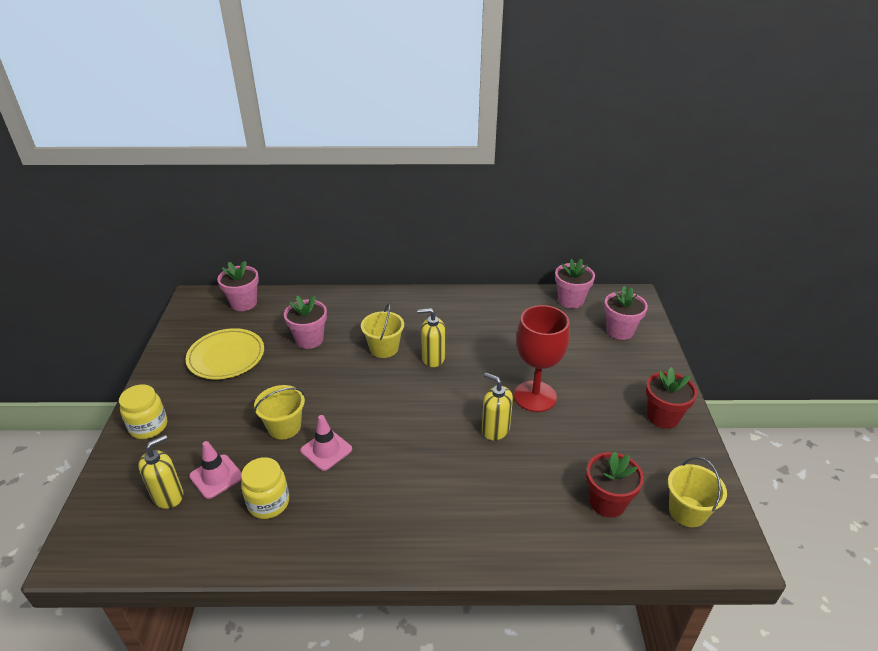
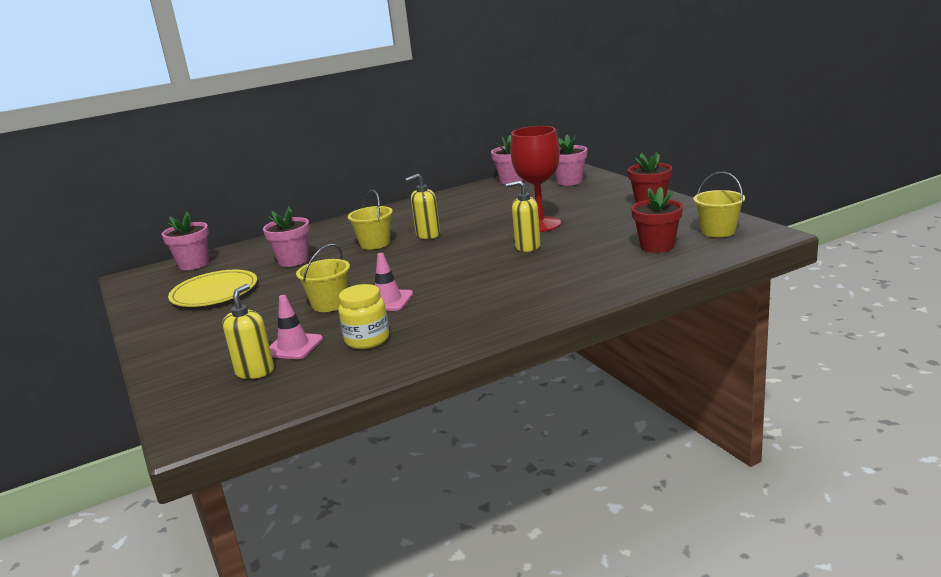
camera: 25 degrees left, 15 degrees down
yellow jar [119,384,167,439] -> none

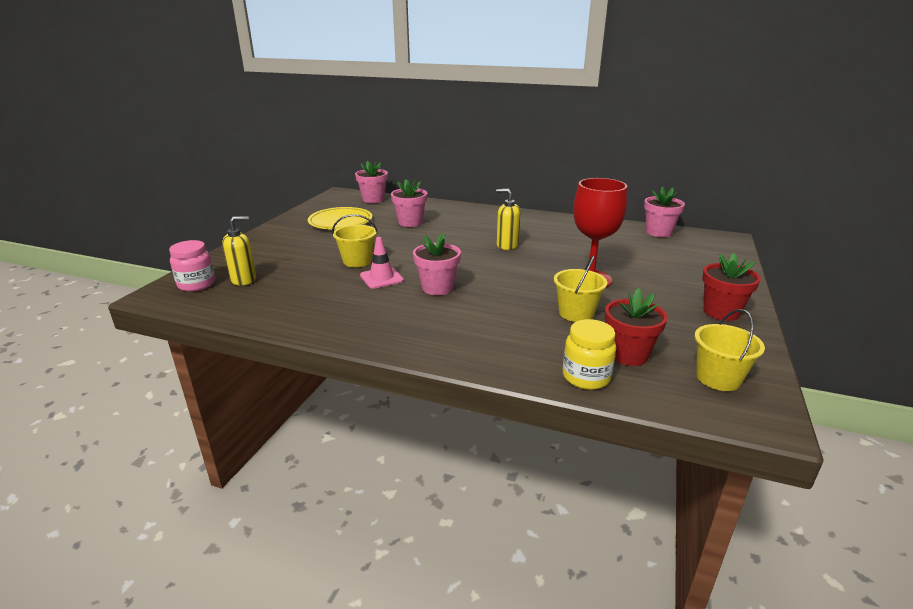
camera: 45 degrees right, 5 degrees up
pink traffic cone [270,295,323,359] -> none
yellow jar [338,284,389,349] -> yellow jar moved to [563,319,616,390]
yellow bucket [348,190,393,250] -> yellow bucket moved to [554,255,607,322]
yellow soap dispenser [506,180,541,252] -> none
pink flower pot [555,135,587,186] -> pink flower pot moved to [413,233,461,295]
none -> pink jar [169,240,215,292]

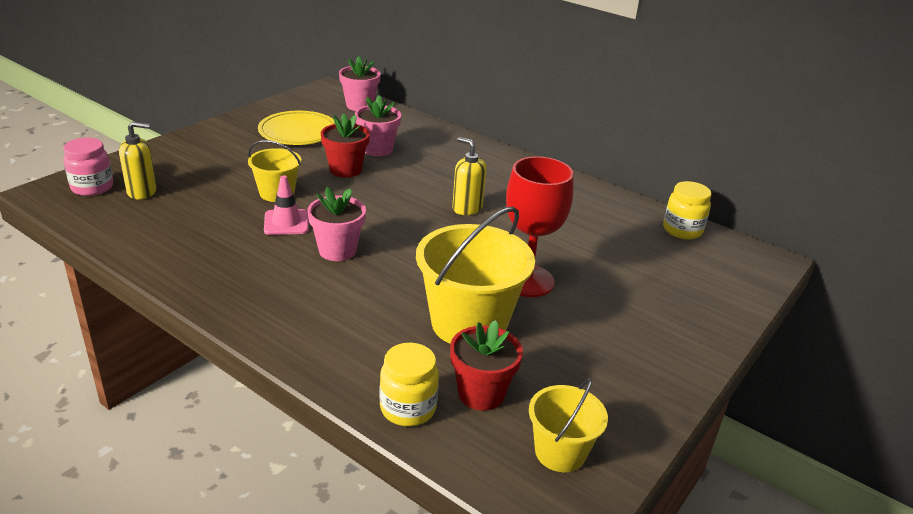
camera: 15 degrees right, 5 degrees up
yellow bucket [554,255,607,322] -> yellow bucket [416,207,535,344], size x1.78
pink flower pot [644,186,685,237] -> yellow jar [663,181,711,239]
red flower pot [702,253,761,321] -> red flower pot moved to [321,114,370,178]

